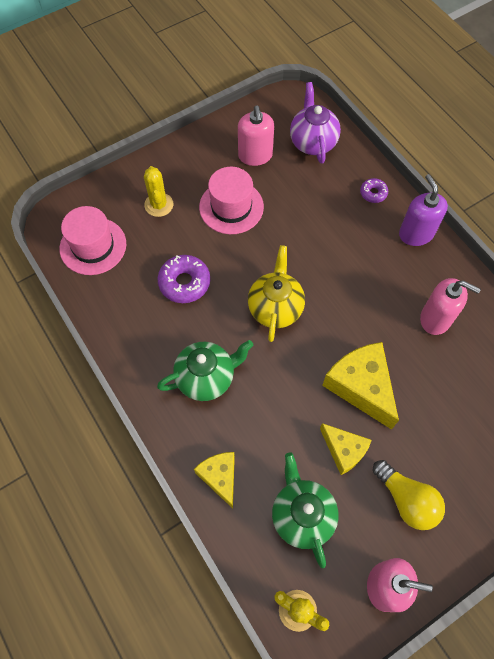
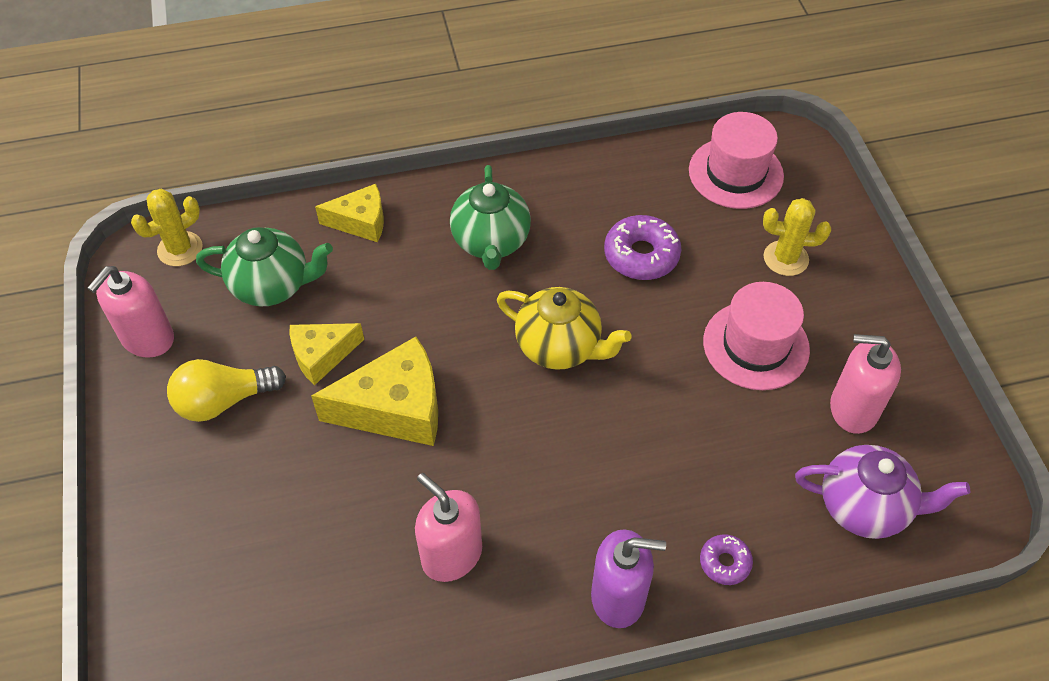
camera: 110 degrees right, 10 degrees down
pink soap dispenser [420,278,481,335] -> pink soap dispenser turned 90 degrees clockwise [415,473,482,582]

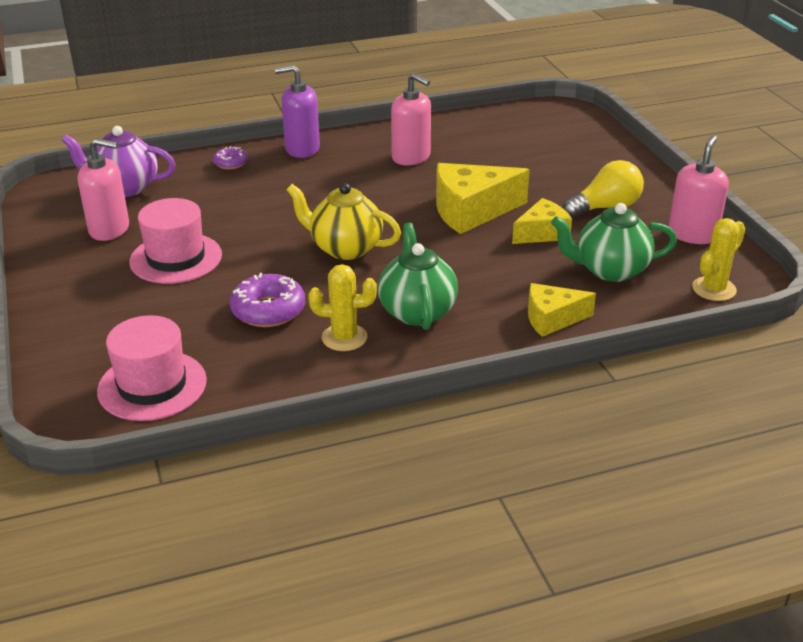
camera: 175 degrees right, 20 degrees down
yellow cactus [763,198,831,276] -> yellow cactus moved to [308,264,377,351]

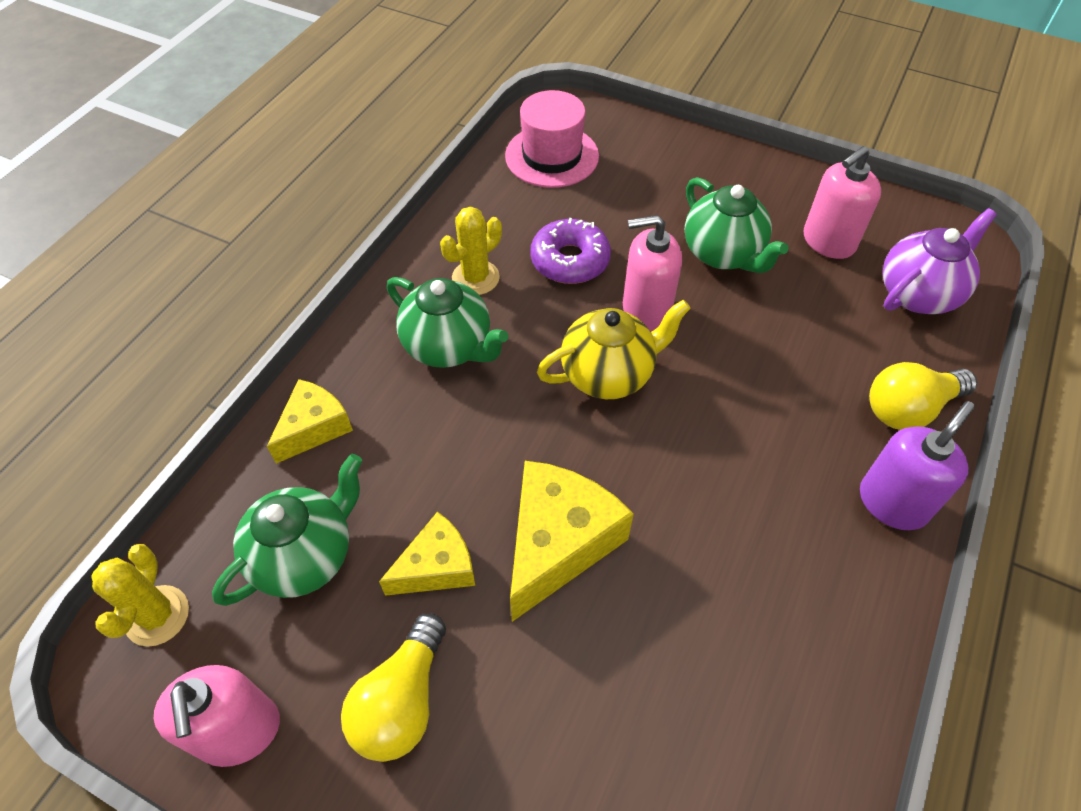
camera: 135 degrees right, 20 degrees up
pink hat [129,198,222,284] -> green teapot [685,177,789,273]
purple donut [213,146,248,169] -> yellow light bulb [869,362,977,430]
pink soap dispenser [391,73,431,165] -> pink soap dispenser moved to [623,215,682,331]
yellow cheese [512,198,572,244] -> yellow cheese turned 135 degrees counterclockwise [379,512,475,596]

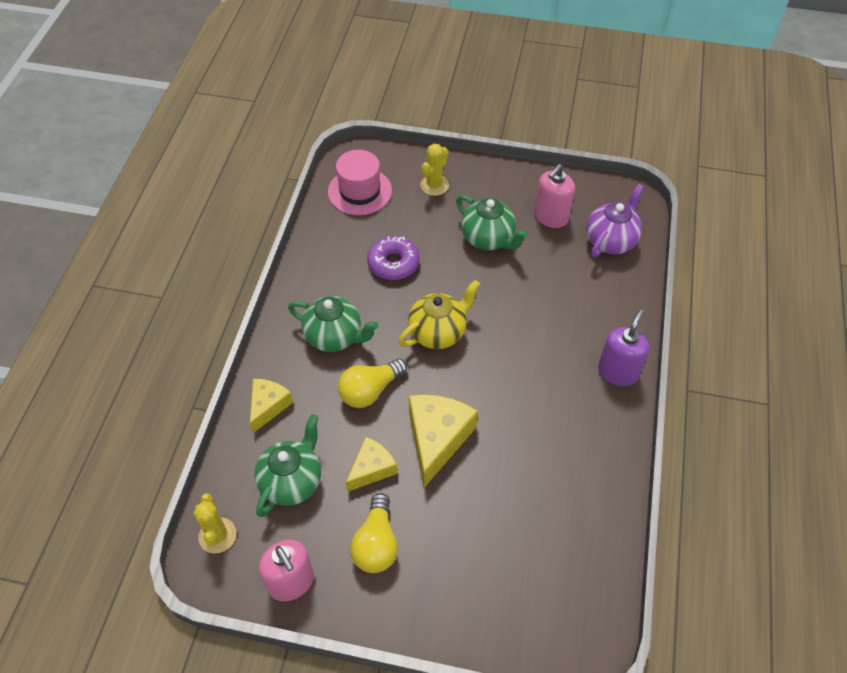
camera: 15 degrees left, 0 degrees up
yellow cactus [440,207,502,295] -> yellow cactus moved to [420,144,449,196]
pink soap dispenser [623,215,682,331] -> none
yellow light bulb [869,362,977,430] -> yellow light bulb moved to [338,359,407,408]

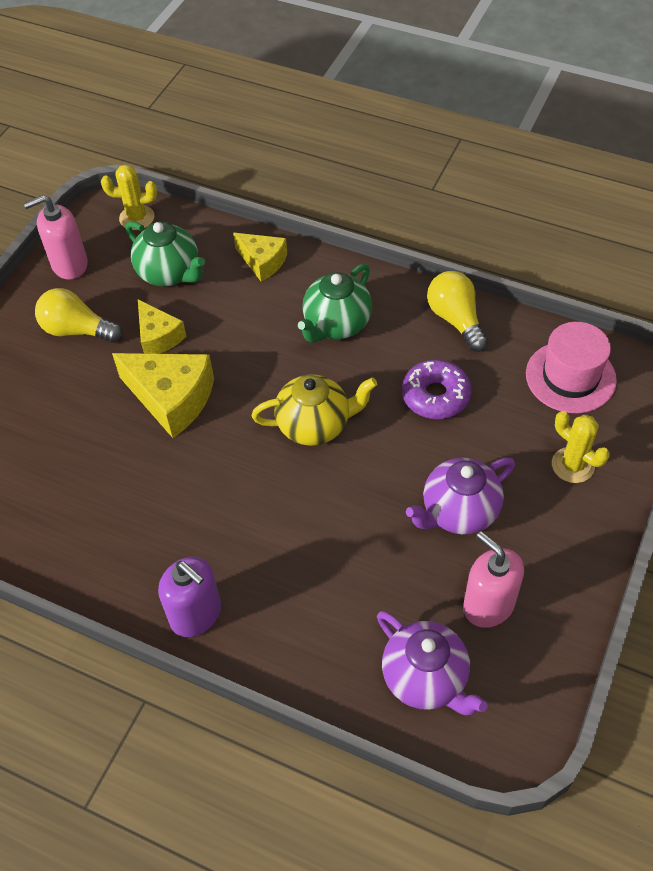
camera: 105 degrees right, 0 degrees up
yellow light bulb [338,359,407,408] -> yellow light bulb moved to [427,271,488,352]
yellow teapot [399,280,480,349] -> yellow teapot turned 75 degrees counterclockwise [252,374,377,446]
green teapot [456,195,529,250] -> purple teapot [406,457,515,534]

